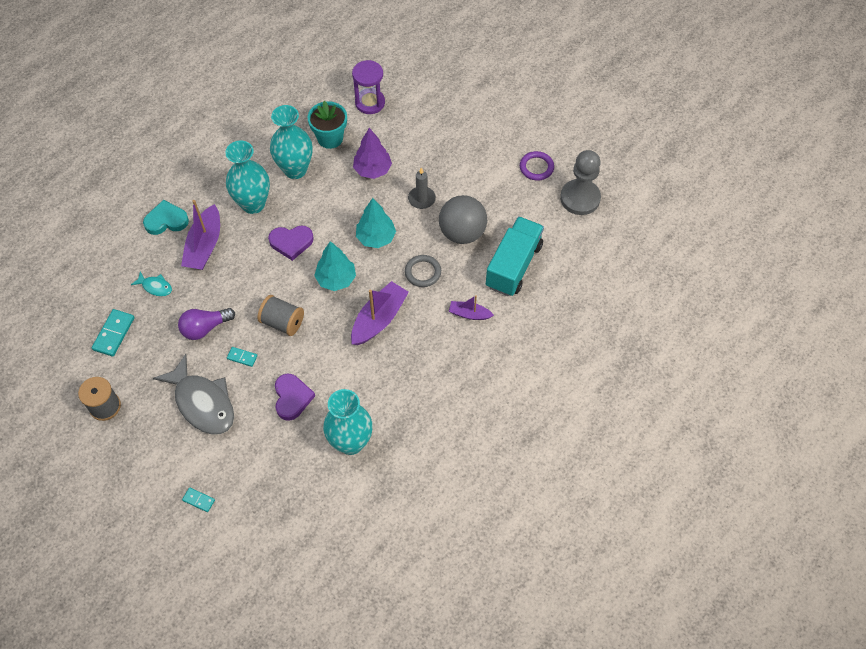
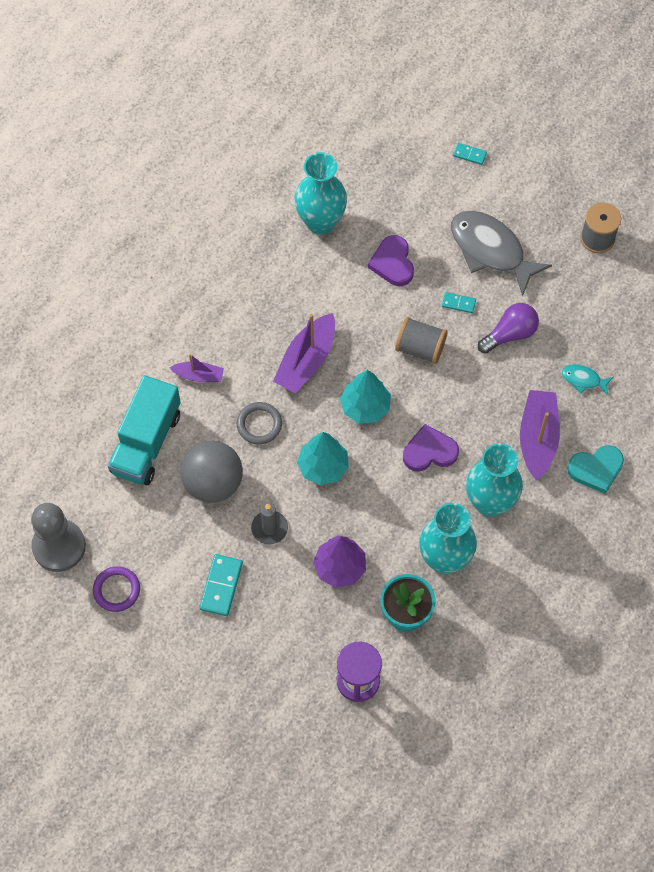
camera: 175 degrees right, 5 degrees up
turquoise domino [92,309,134,357] -> turquoise domino moved to [199,554,243,616]

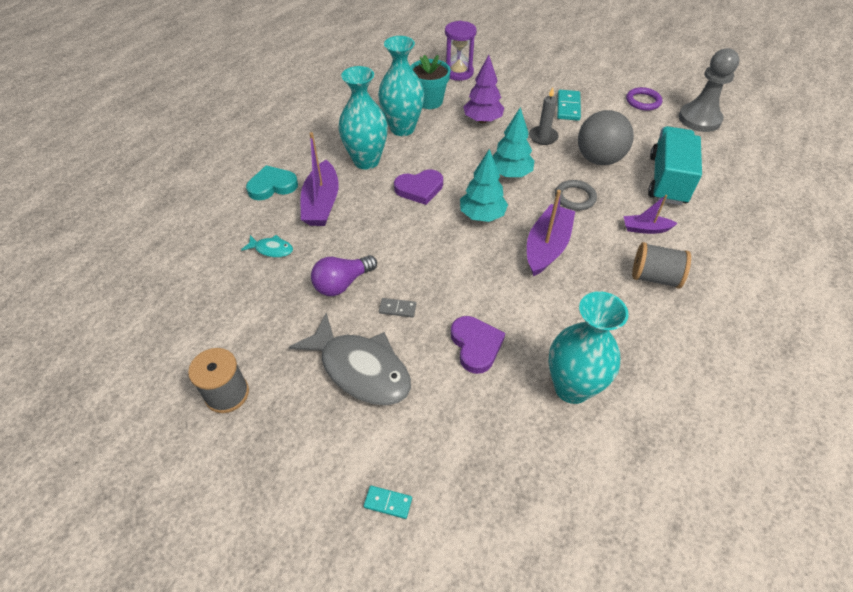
camera: 175 degrees right, 15 degrees down
grey spool [395,317,448,364] -> grey spool moved to [632,242,691,289]
turquoise domino [442,292,476,313] -> grey domino [379,298,416,317]

